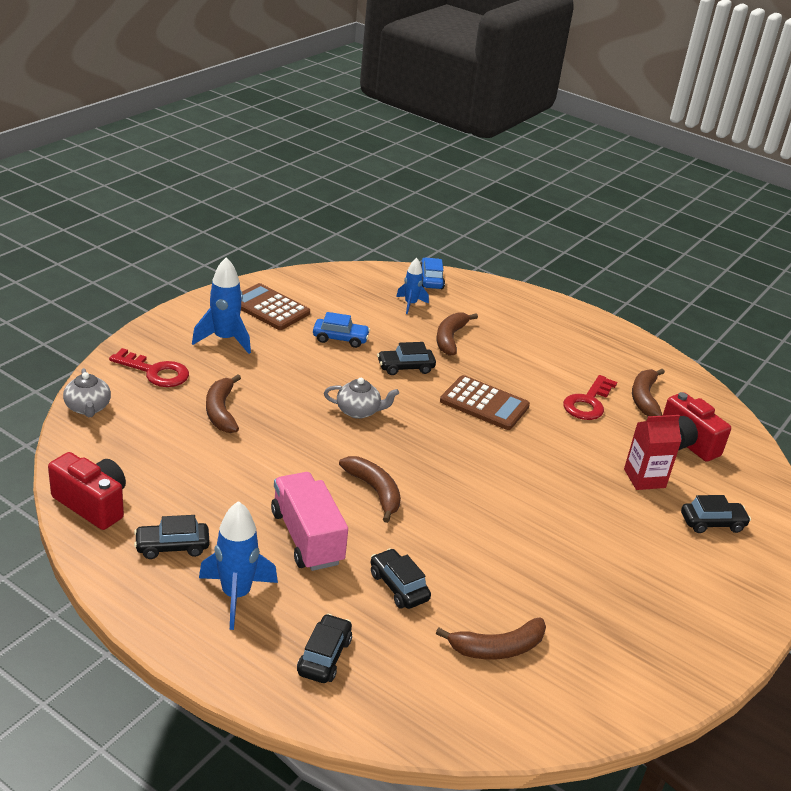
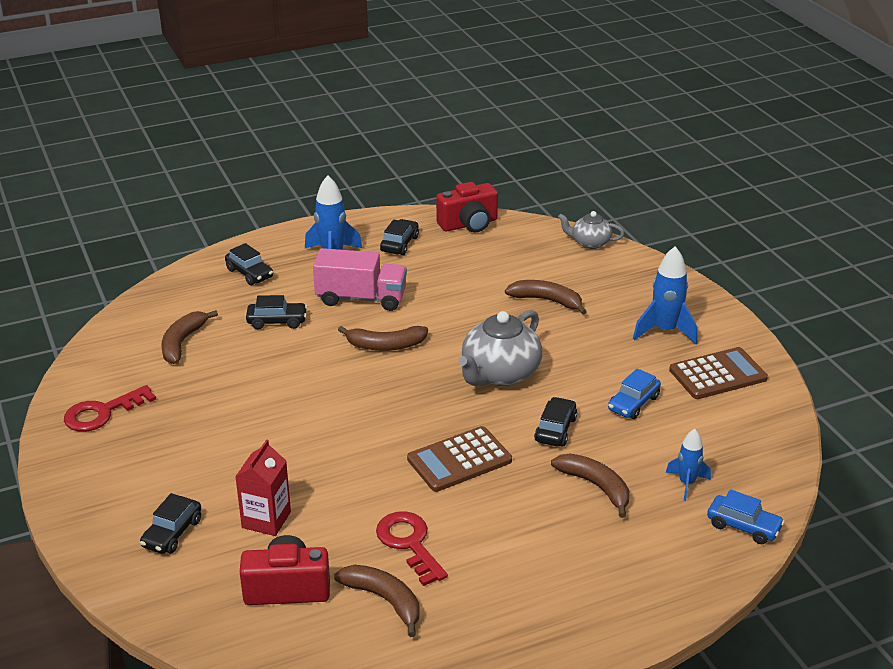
camera: 125 degrees right, 0 degrees up
red key [109,348,189,387] -> red key moved to [64,385,156,432]
grey teapot [324,378,399,419] -> grey teapot [458,310,542,386], size x1.75

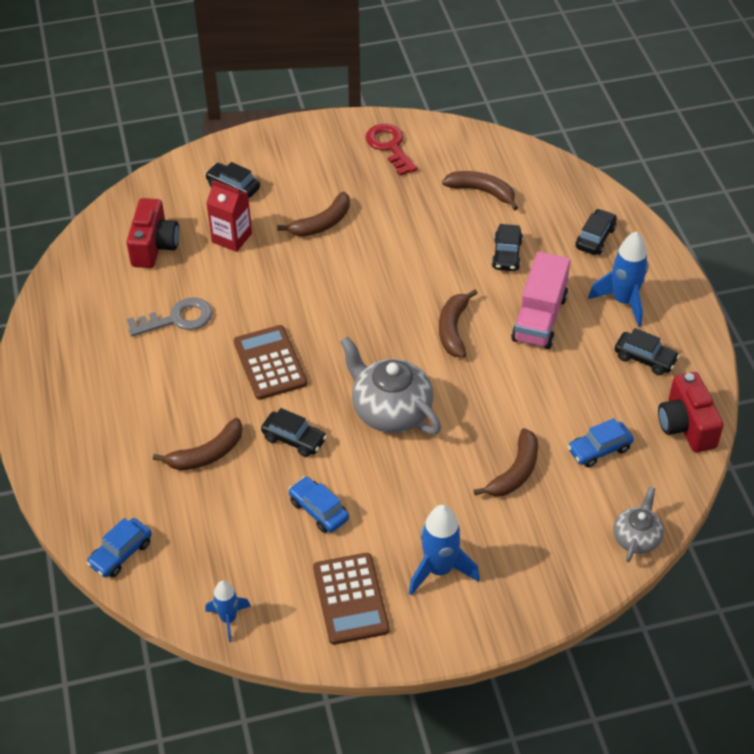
camera: 100 degrees right, 15 degrees up
black car [225,243,273,285] -> black car turned 150 degrees clockwise [575,209,617,255]
brown banana [334,565,419,637] -> brown banana moved to [277,192,350,237]
red key [376,511,448,586] -> grey key [127,297,213,337]
blue rocket [666,429,711,501] -> blue rocket moved to [205,581,251,642]
none -> blue car [567,418,634,467]

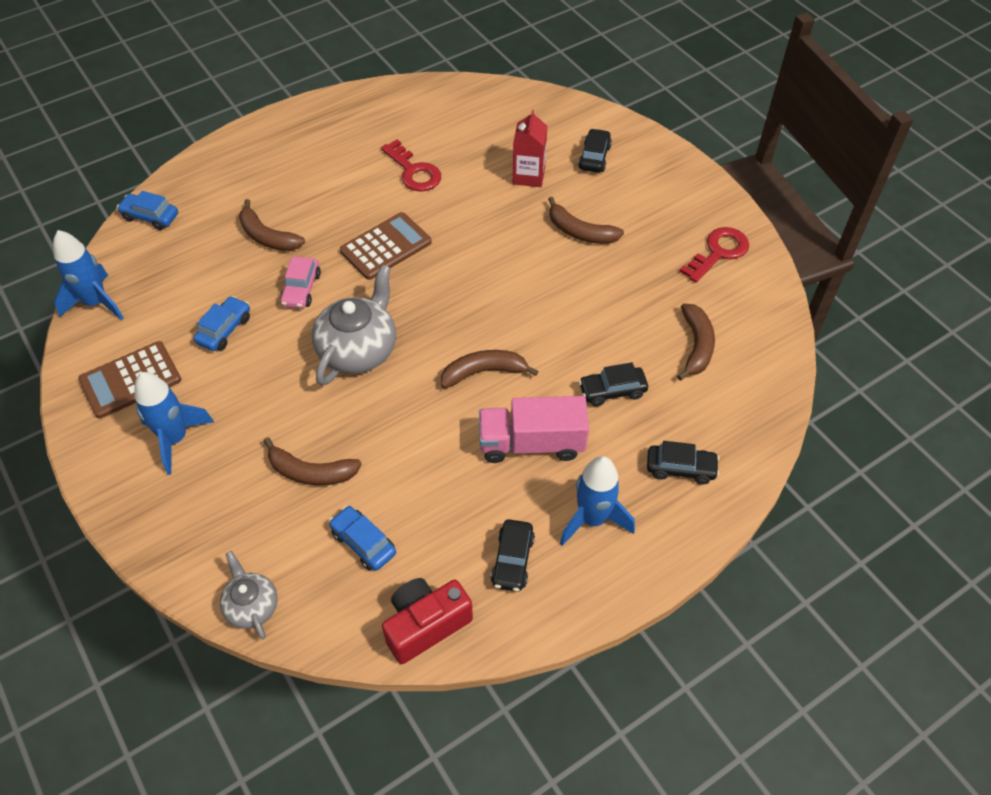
camera: 70 degrees right, 5 degrees up
red camera [127,198,179,268] -> none
grey key [127,297,213,337] -> red key [381,139,441,192]
blue rocket [205,581,251,642] -> blue rocket [53,230,124,320], size x1.62
black car [261,408,327,457] -> pink car [280,256,321,309]
grey teapot [613,487,664,562] -> grey teapot turned 120 degrees counterclockwise [220,551,278,639]

